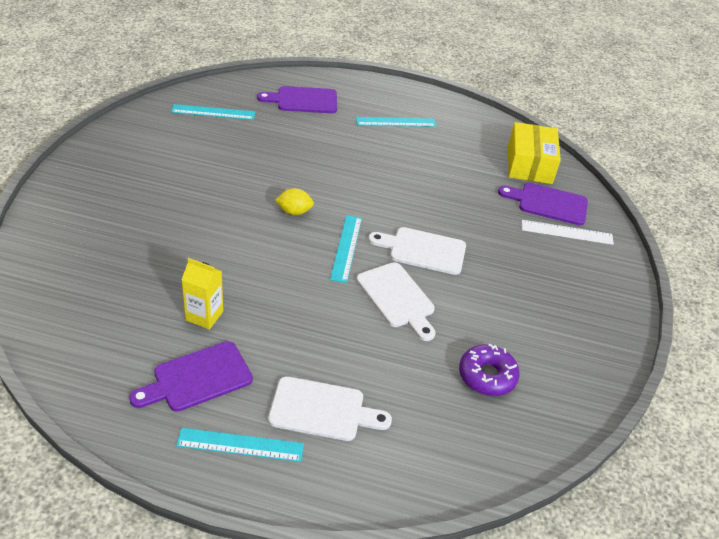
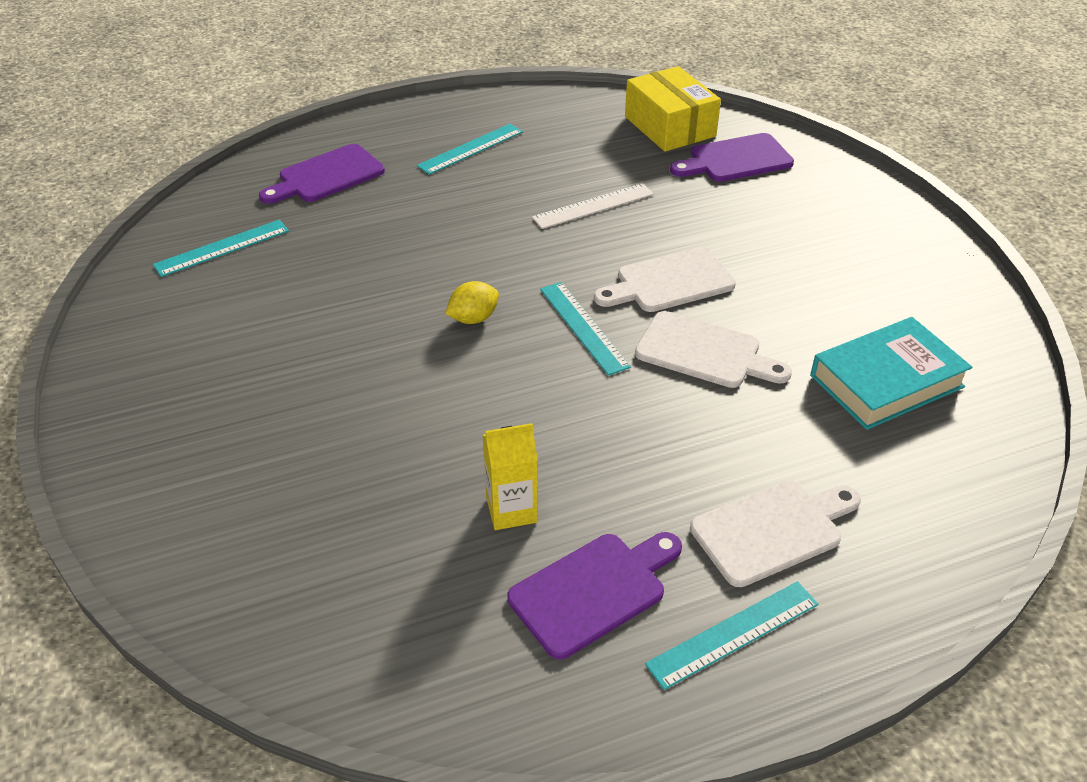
camera: 30 degrees left, 0 degrees up
purple cutting board [129,341,253,412] -> purple cutting board turned 150 degrees counterclockwise [507,532,682,659]
purple donut [459,344,520,396] -> turquoise book [810,317,972,430]
white ruler [522,220,614,245] -> white ruler moved to [532,183,654,229]

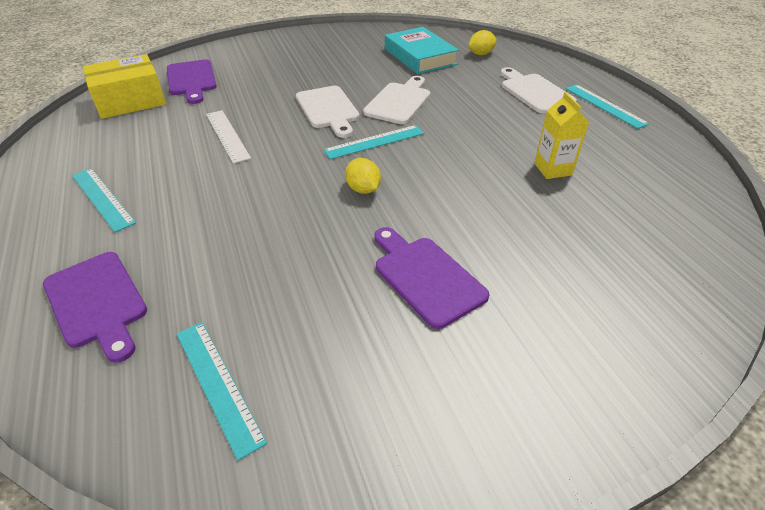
camera: 90 degrees left, 0 degrees up
purple cutting board [507,532,682,659] -> purple cutting board moved to [375,227,490,329]
none -> yellow lemon [468,30,497,55]

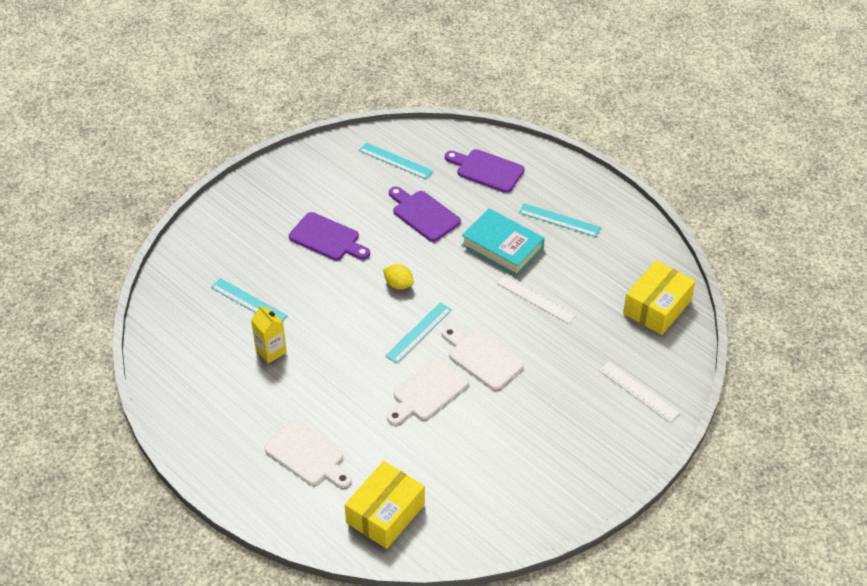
camera: 155 degrees right, 5 degrees up
purple cutting board [167,59,217,104] -> purple cutting board moved to [389,187,461,242]
white cutting board [363,76,430,124] -> white cutting board turned 45 degrees clockwise [387,358,469,425]
turquoise book [385,27,459,74] -> turquoise book moved to [462,208,545,276]
yellow lemon [468,30,497,55] -> yellow box [345,461,425,549]
turquoise ruler [565,84,649,129] -> turquoise ruler moved to [211,278,287,321]
none -> white ruler [599,362,680,422]

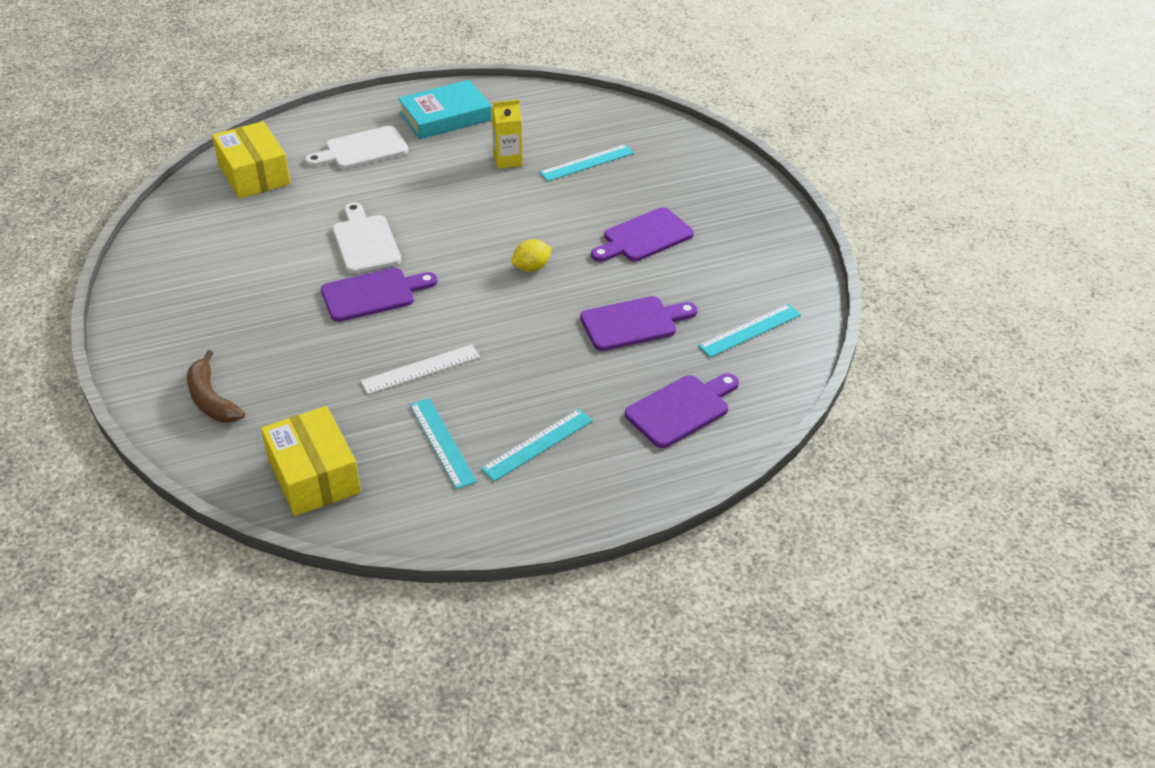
camera: 115 degrees right, 5 degrees down
turquoise ruler [385,303,452,364] -> turquoise ruler moved to [410,398,477,489]
white cutting board [442,326,524,390] -> purple cutting board [321,268,438,322]
turquoise book [462,208,545,276] -> turquoise book moved to [398,80,492,139]
white ruler [599,362,680,422] -> brown banana [187,350,245,422]

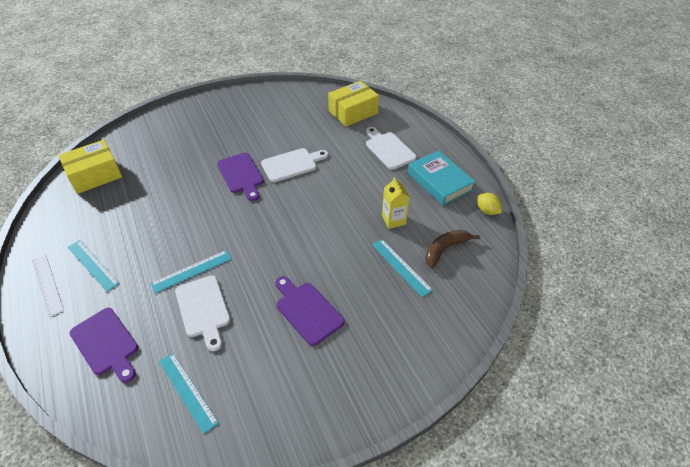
camera: 85 degrees right, 5 degrees up
brown banana [187,350,245,422] -> brown banana moved to [425,230,480,268]
white ruler [361,344,480,394] -> white ruler moved to [32,254,64,317]
turquoise ruler [410,398,477,489] -> turquoise ruler moved to [150,250,232,293]
yellow lemon [512,239,552,272] -> yellow lemon moved to [478,193,502,215]
purple cutting board [580,296,698,351] -> white cutting board [175,275,230,351]

